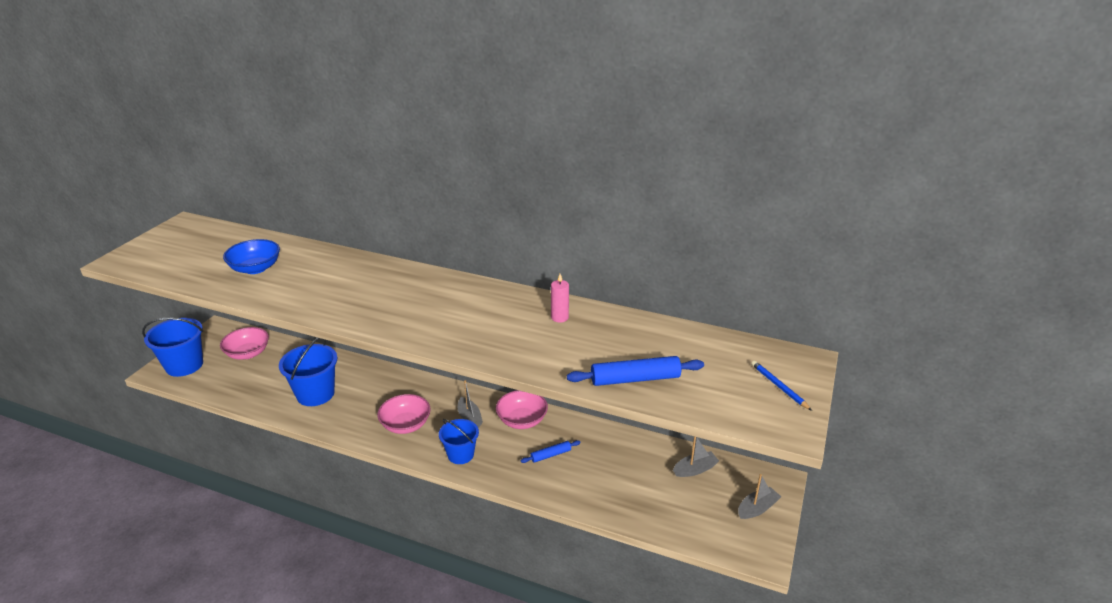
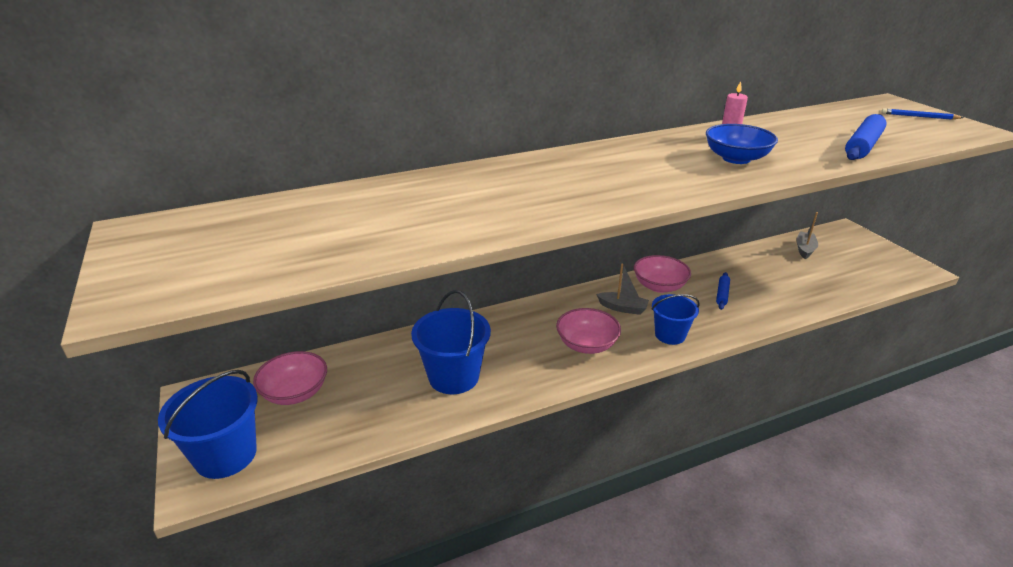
camera: 45 degrees left, 0 degrees up
blue bowl [223,239,280,274] -> blue bowl moved to [706,124,778,164]
grey boat [738,474,782,519] -> none

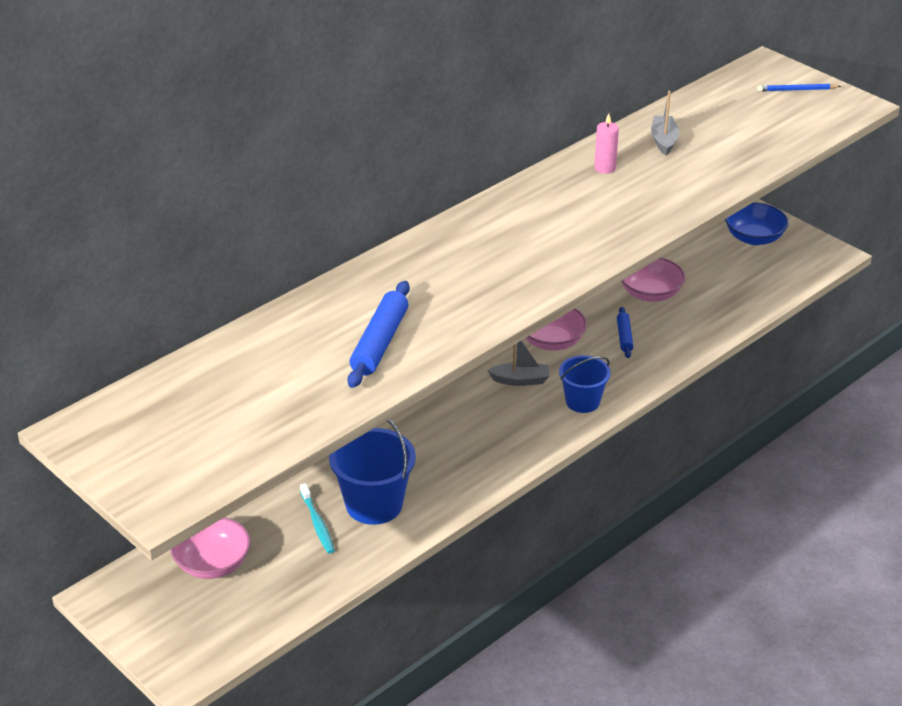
camera: 20 degrees left, 5 degrees up
blue bucket [158,370,258,479] -> none
pink bowl [556,308,621,354] -> pink bowl moved to [622,257,685,302]
blue bowl [706,124,778,164] -> blue bowl moved to [725,202,789,245]
grey boat [796,212,818,259] -> grey boat moved to [651,91,679,155]
blue rolling pin [845,114,887,160] -> blue rolling pin moved to [348,281,410,388]
none -> turquoise toothbrush [300,483,335,554]

